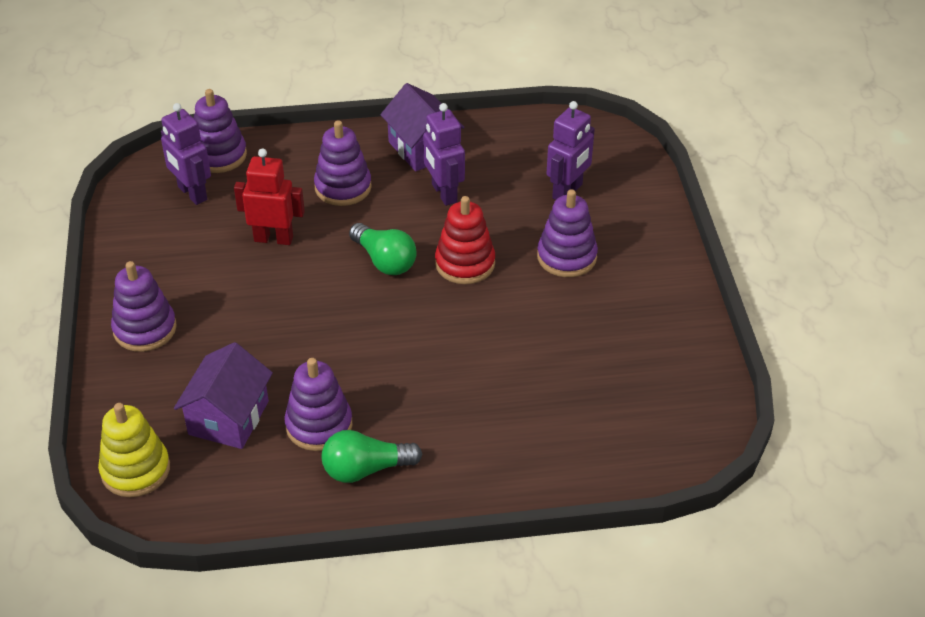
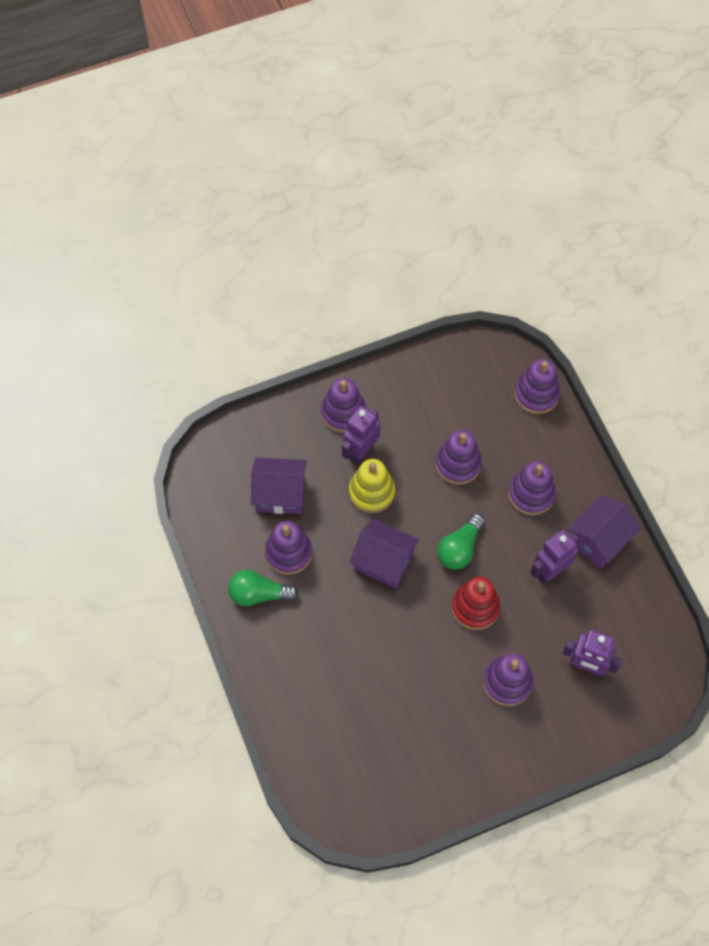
camera: 75 degrees right, 20 degrees up
yellow stacking toy [98,403,170,497] -> yellow stacking toy moved to [349,459,395,513]
purple robot [161,103,211,205] -> purple robot moved to [342,406,381,465]
red robot [234,148,305,245] -> purple stacking toy [436,430,482,485]
green light bulb [322,430,422,483] -> green light bulb turned 60 degrees counterclockwise [228,570,299,606]
none -> purple house [349,518,419,589]

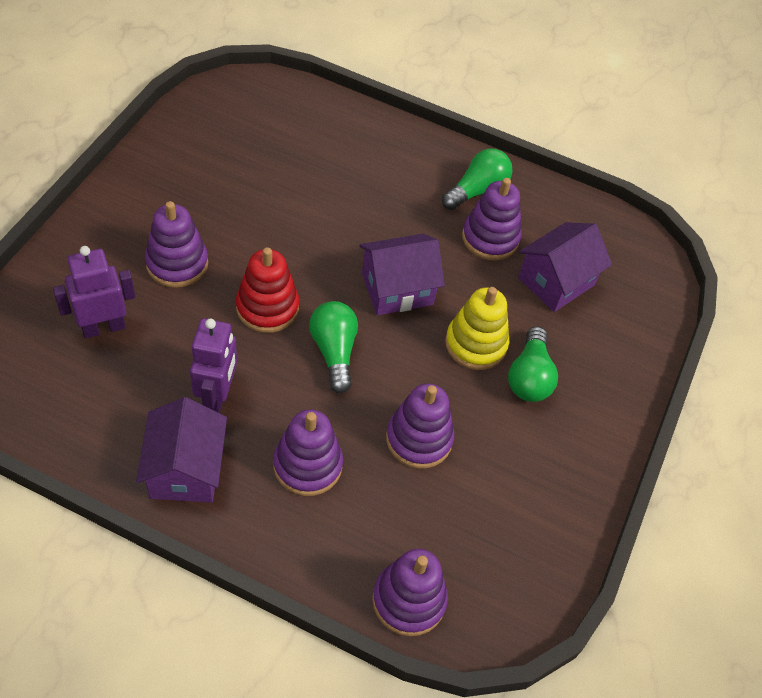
camera: 130 degrees right, 10 degrees down
purple stacking toy [321,378,366,433] -> none
purple robot [342,406,381,465] -> green light bulb [508,326,558,402]

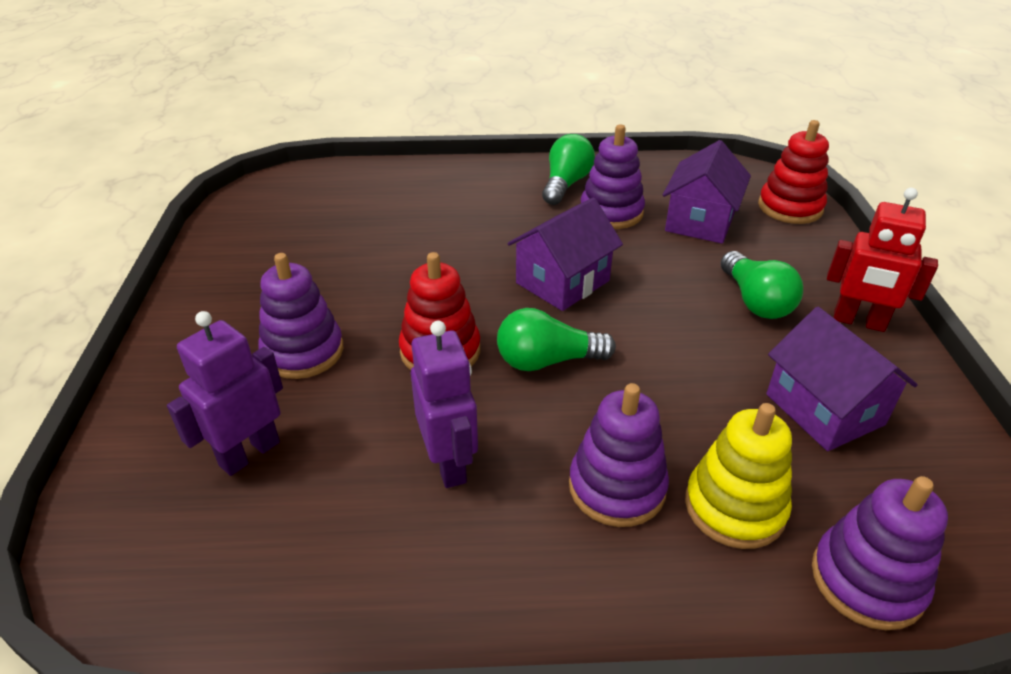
camera: 20 degrees left, 15 degrees down
purple house [136,397,227,503] -> purple house moved to [766,307,918,451]
green light bulb [309,301,358,393] -> green light bulb turned 60 degrees counterclockwise [497,308,616,371]
purple stacking toy [386,383,454,468] -> none
yellow stacking toy [445,287,509,370] -> yellow stacking toy moved to [685,403,792,549]
none -> red stacking toy [758,120,829,224]
none -> red robot [827,188,938,332]

